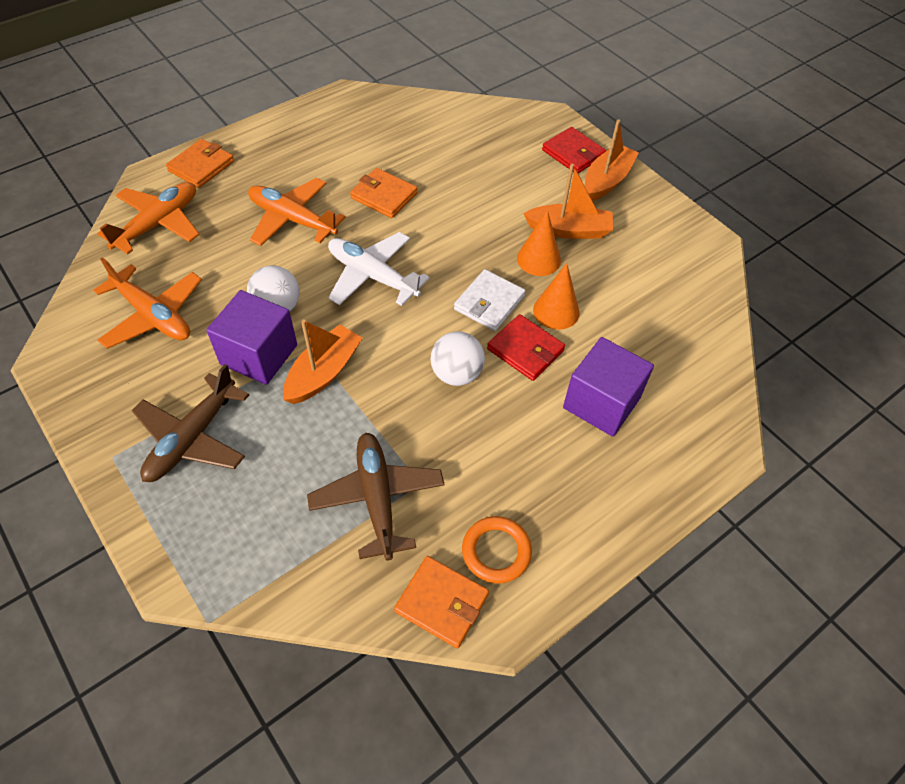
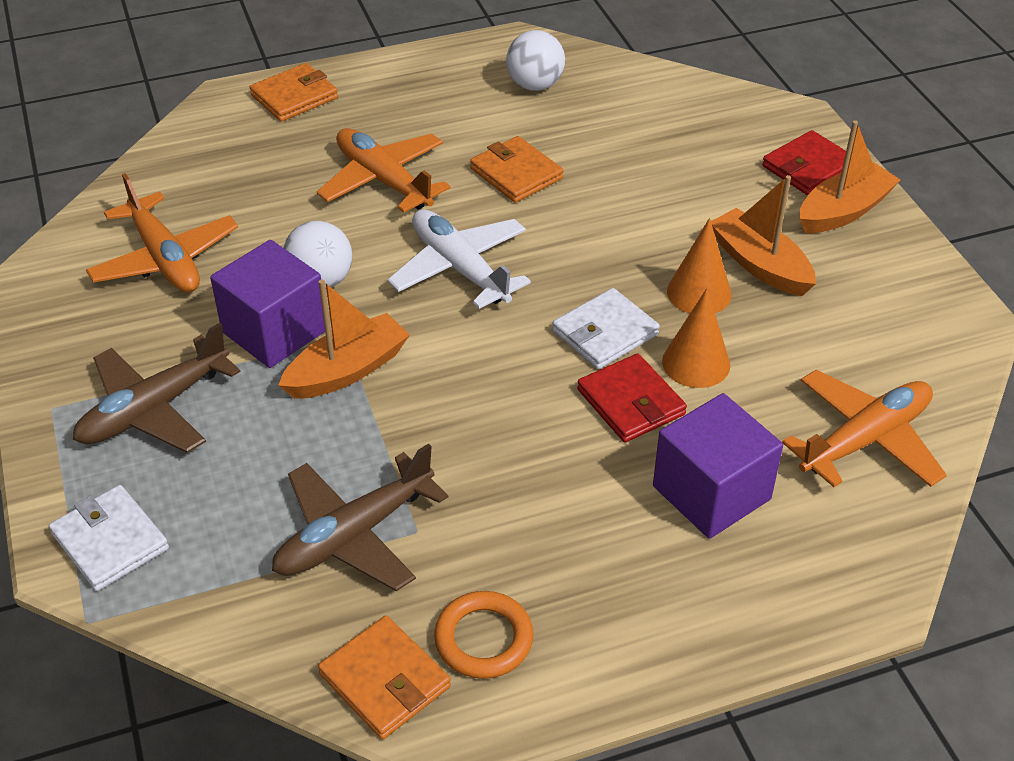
camera: 20 degrees right, 10 degrees down
orange plane [98,182,200,254] -> orange plane moved to [782,370,947,487]
brown plane [307,433,445,561] -> brown plane turned 135 degrees counterclockwise [272,444,448,592]
white ball [431,331,485,386] -> white ball moved to [506,30,565,91]
orange boat [523,163,613,239] -> orange boat turned 150 degrees counterclockwise [711,175,816,296]
red wallet [542,127,606,173] -> red wallet turned 75 degrees clockwise [762,130,846,195]
none -> white wallet [49,485,169,591]

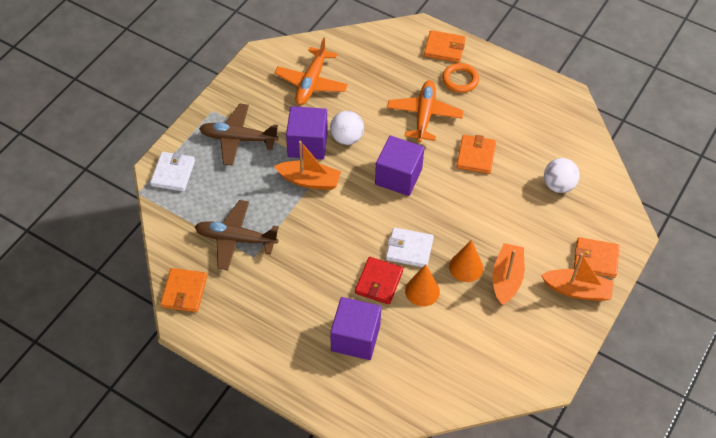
camera: 50 degrees right, 10 degrees up
white plane [387,209,531,309] -> purple cube [375,136,424,196]
orange ring [434,591,534,679] -> orange ring moved to [442,63,479,93]
white ball [506,30,565,91] -> white ball moved to [544,158,580,193]
red wallet [762,130,846,195] -> orange wallet [574,237,620,278]
orange plane [782,370,947,487] -> none

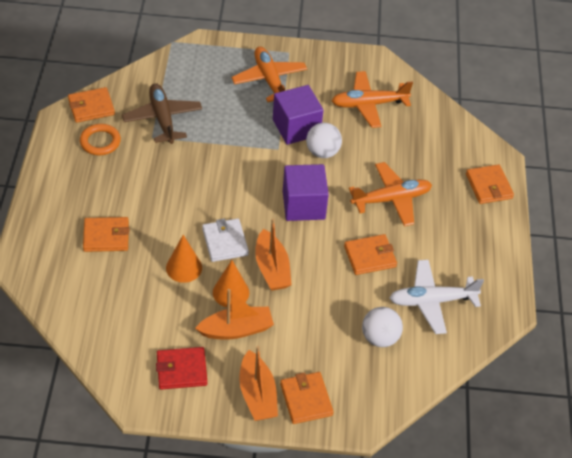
camera: 60 degrees right, 5 degrees down
white wallet [150,152,195,192] -> none
brown plane [199,104,279,166] -> orange plane [231,47,307,102]
orange boat [274,141,341,190] -> orange boat moved to [255,218,292,291]
purple cube [330,297,381,360] -> orange wallet [83,217,129,252]
red wallet [355,257,403,304] -> red wallet moved to [156,347,207,389]
orange ring [442,63,479,93] -> orange ring moved to [80,124,121,155]
none -> white plane [389,260,484,334]

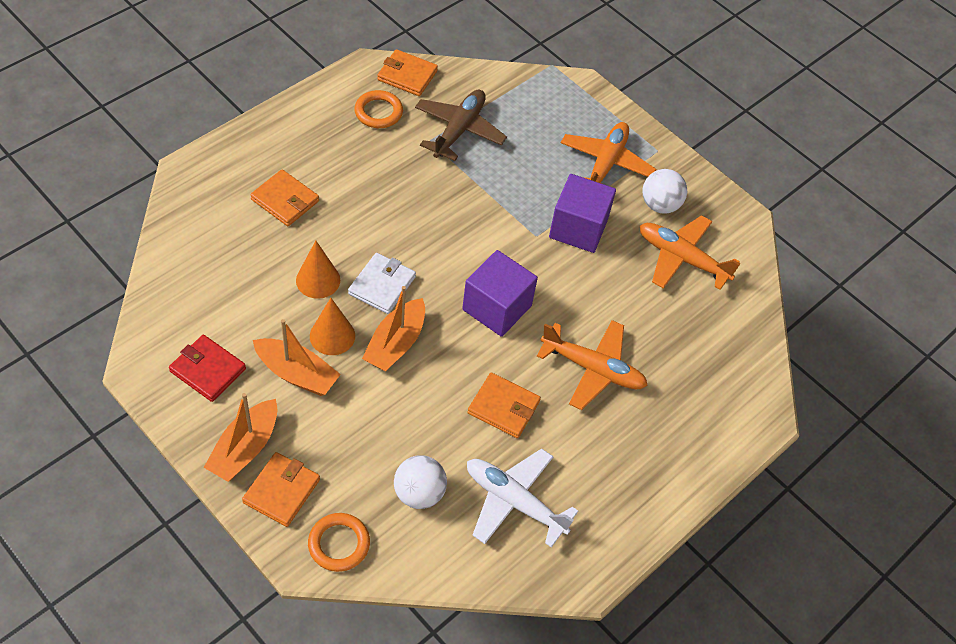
camera: 40 degrees right, 5 degrees up
white ball [306,122,342,158] -> white ball moved to [642,169,687,214]
orange wallet [466,164,514,204] -> none
none -> orange ring [308,513,370,572]

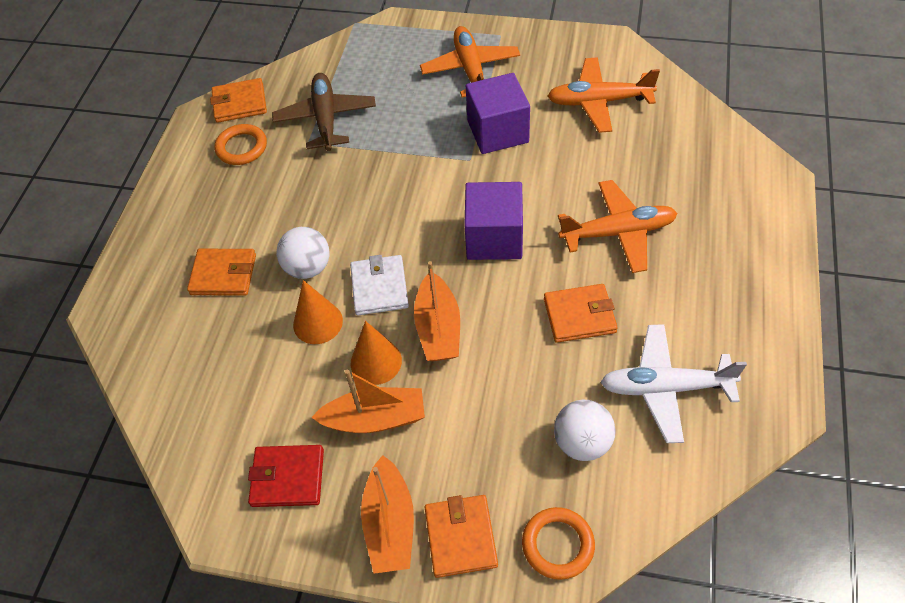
camera: 25 degrees left, 0 degrees up
white ball [642,169,687,214] -> white ball moved to [276,227,330,279]

